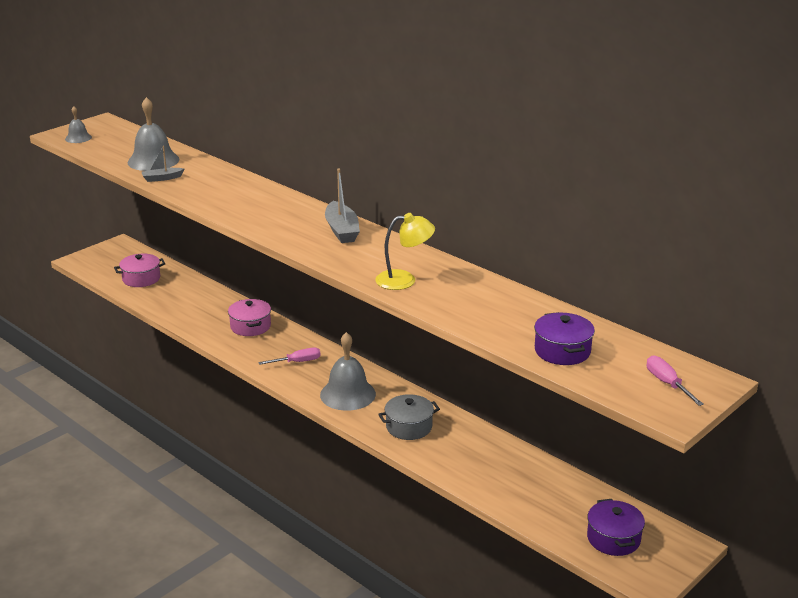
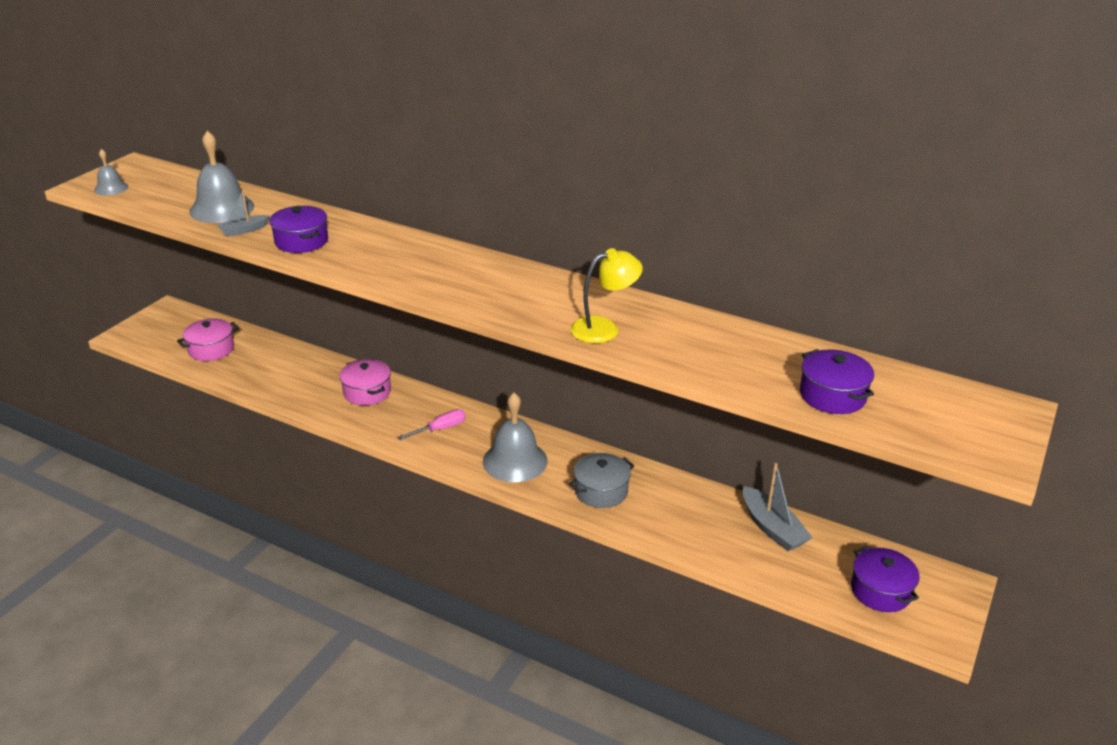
camera: 15 degrees left, 5 degrees up
grey boat [325,168,360,243] -> grey boat moved to [743,463,813,551]
pink screwdriver [647,355,704,406] -> none
none -> purple pot [269,206,328,253]

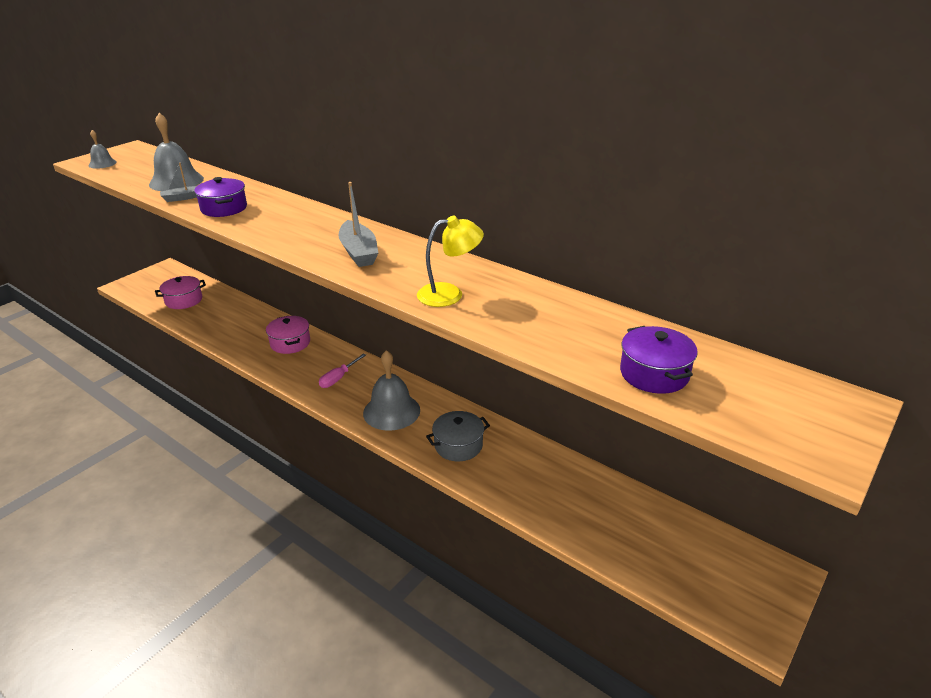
camera: 10 degrees right, 0 degrees up
pink screwdriver [397,409,466,440] -> pink screwdriver turned 150 degrees clockwise [319,353,366,388]
grey boat [743,463,813,551] -> grey boat moved to [338,182,378,267]
purple pot [851,546,919,612] -> none

